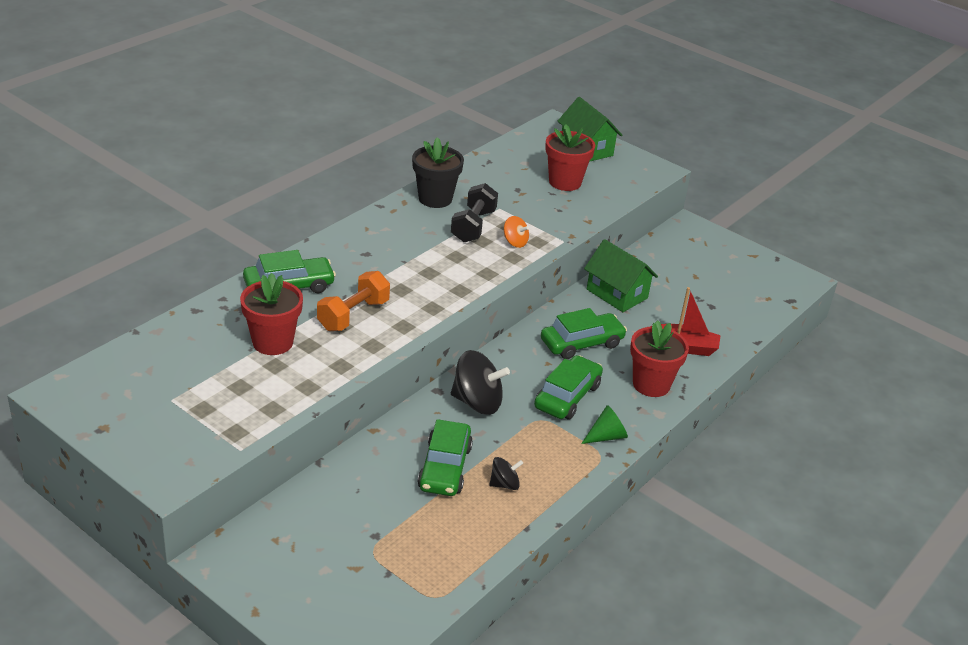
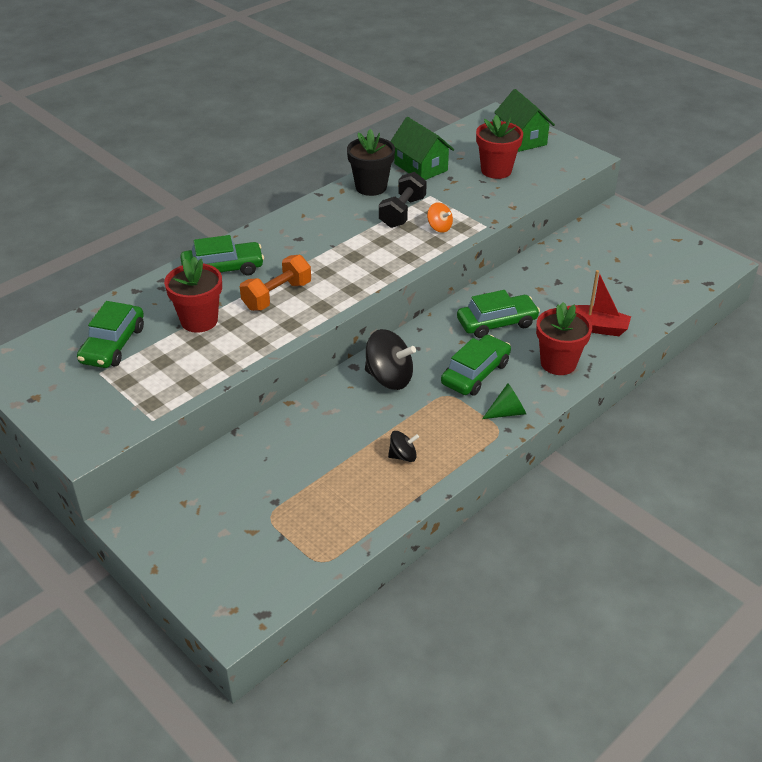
camera: 10 degrees right, 5 degrees up
green car [418,419,473,496] -> green car moved to [77,301,144,368]
green house [584,239,658,312] -> green house moved to [390,117,454,180]

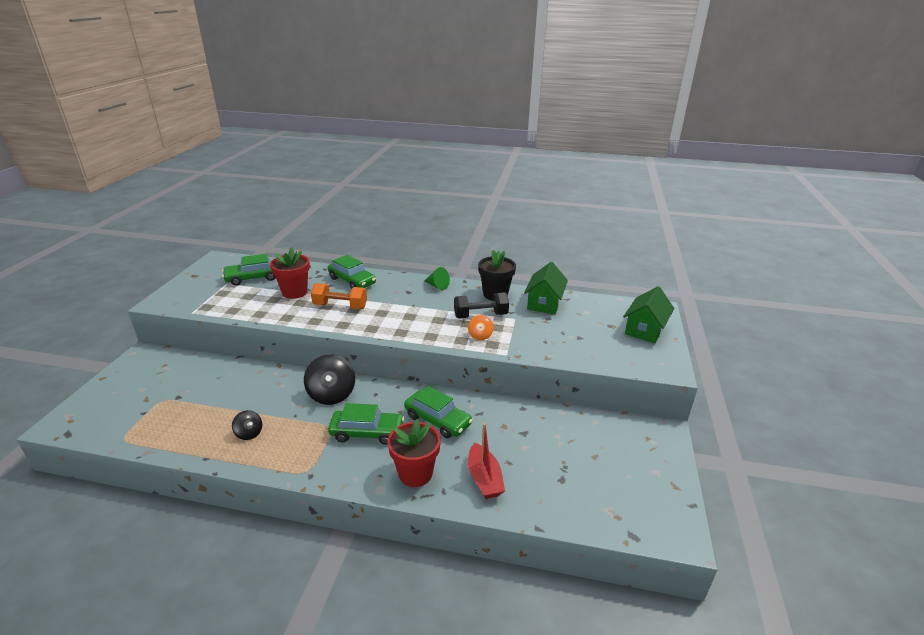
camera: 55 degrees right, 10 degrees down
red flower pot [476,115,523,179] -> none
green cone [482,383,526,419] -> green cone moved to [424,267,450,290]

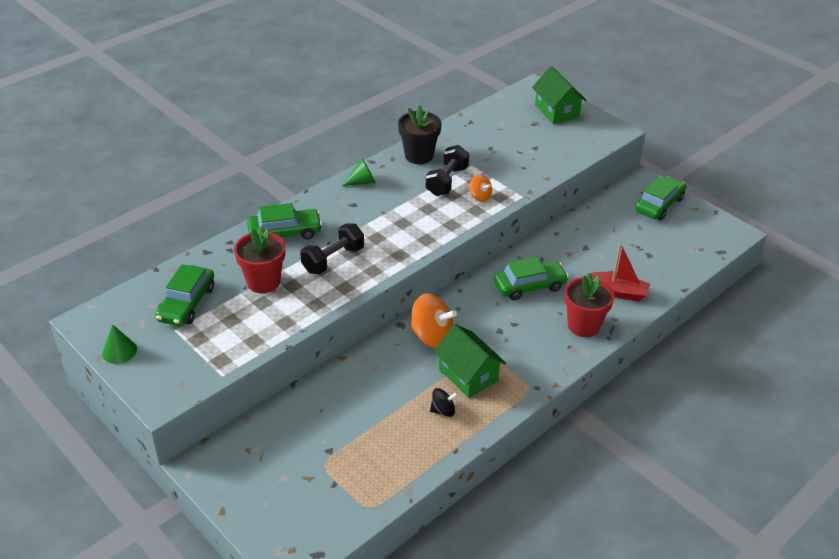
camera: 55 degrees left, 10 degrees up
black spinning top [304,354,355,405] -> orange spinning top [410,293,457,348]
orange dumbbell [311,283,367,309] -> black dumbbell [300,224,364,274]
green car [328,403,404,445] -> green car moved to [635,176,686,220]
green house [524,262,568,314] -> green house moved to [434,324,506,398]
none -> green cone [102,325,137,364]

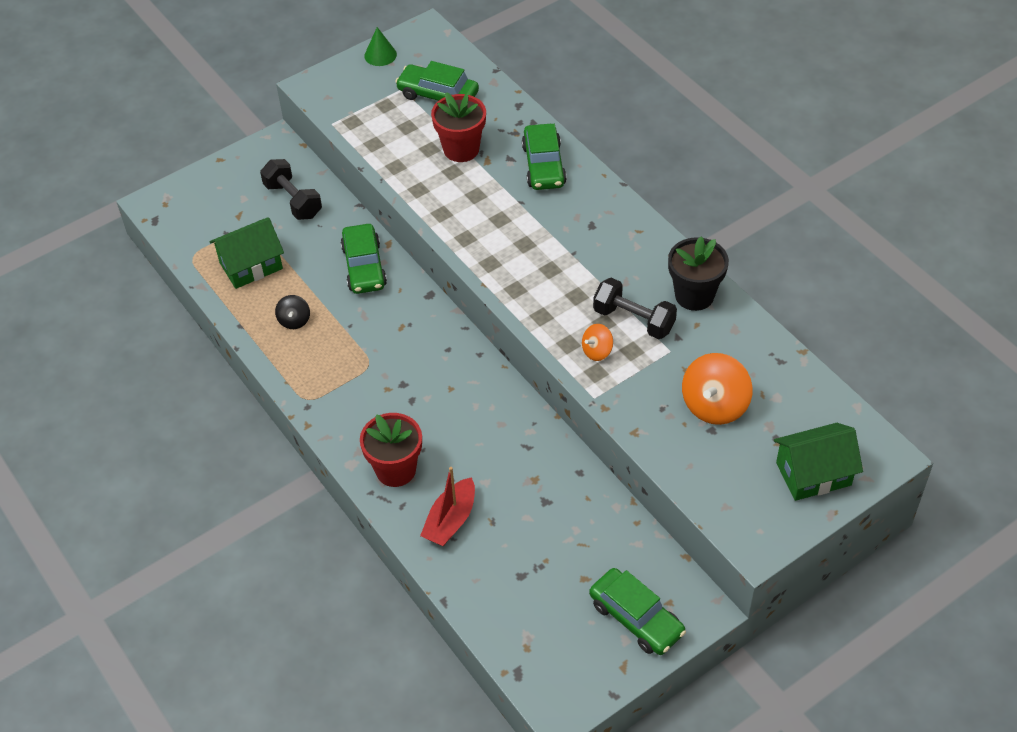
camera: 100 degrees right, 10 degrees up
black dumbbell [300,224,364,274] -> black dumbbell moved to [260,159,322,220]
green cone [342,159,376,186] -> none
orange spinning top [410,293,457,348] -> orange spinning top moved to [682,353,752,425]
green house [434,324,506,398] -> green house moved to [209,217,284,289]
green car [494,257,569,300] -> green car moved to [340,224,387,294]

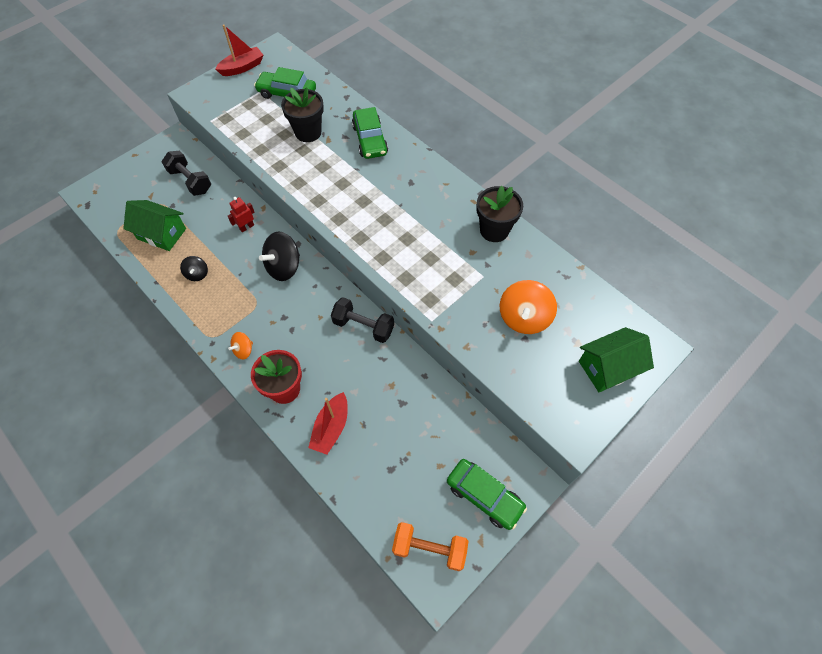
camera: 10 degrees left, 10 degrees up
green house [209,217,284,289] -> green house turned 60 degrees clockwise [123,200,186,251]
green car [340,224,387,294] -> red robot [228,197,255,233]
green cone [364,27,397,66] -> red boat [215,25,263,76]
red flower pot [431,92,486,162] -> black flower pot [281,87,324,142]
orange spinning top [582,324,613,361] -> orange spinning top moved to [228,332,253,360]
black dumbbell [593,278,677,339] -> black dumbbell moved to [331,297,394,343]
none -> black spinning top [259,232,300,281]
none -> orange dumbbell [392,522,469,571]

